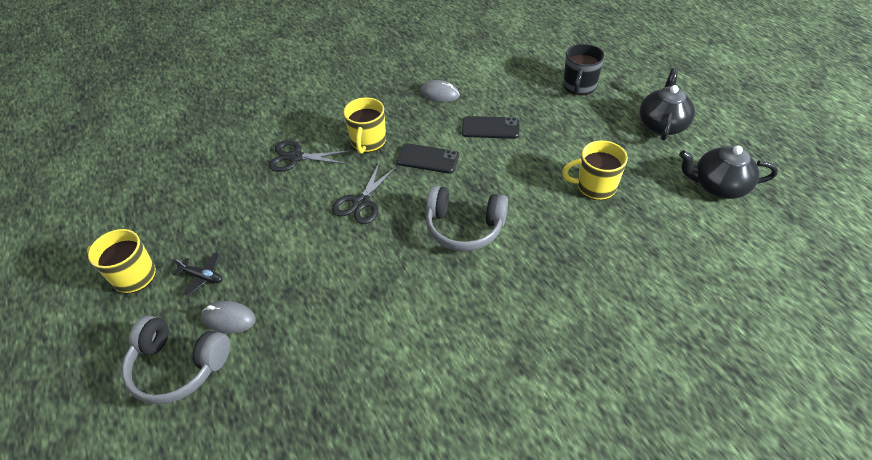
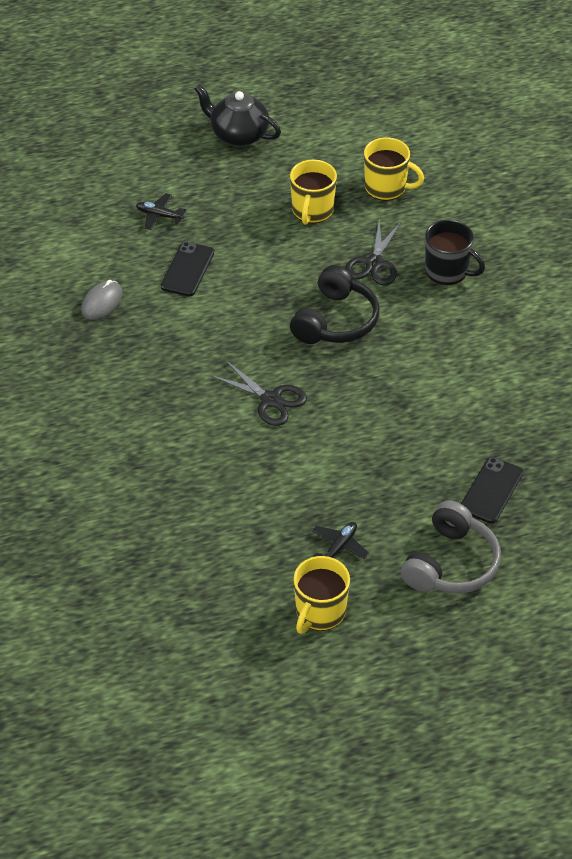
camera: 80 degrees left, 0 degrees up
grey mouse [201,301,256,334] -> none
black scissors [269,141,350,172] -> black scissors moved to [345,219,401,285]
yellow mug [343,97,386,154] -> yellow mug moved to [364,137,424,201]
black phone [397,143,459,174] -> black phone moved to [461,457,523,523]
grey headphones [426,186,508,251] -> black headphones [290,265,379,344]
black mug [563,44,605,95] -> black mug moved to [425,220,485,285]
black teapot [679,146,778,199] -> none
none -> black plane [136,193,186,230]

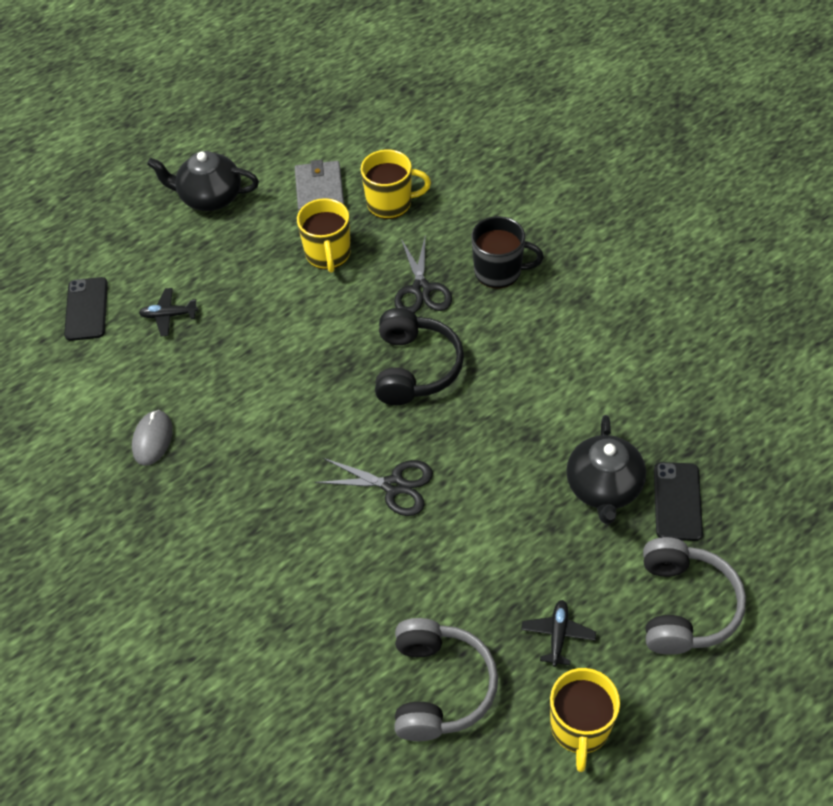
camera: 20 degrees left, 5 degrees up
black phone [161,242,214,296] -> black phone moved to [64,277,108,341]
none -> grey wallet [295,160,344,212]
none -> grey headphones [394,618,498,741]
none -> black teapot [566,415,646,524]

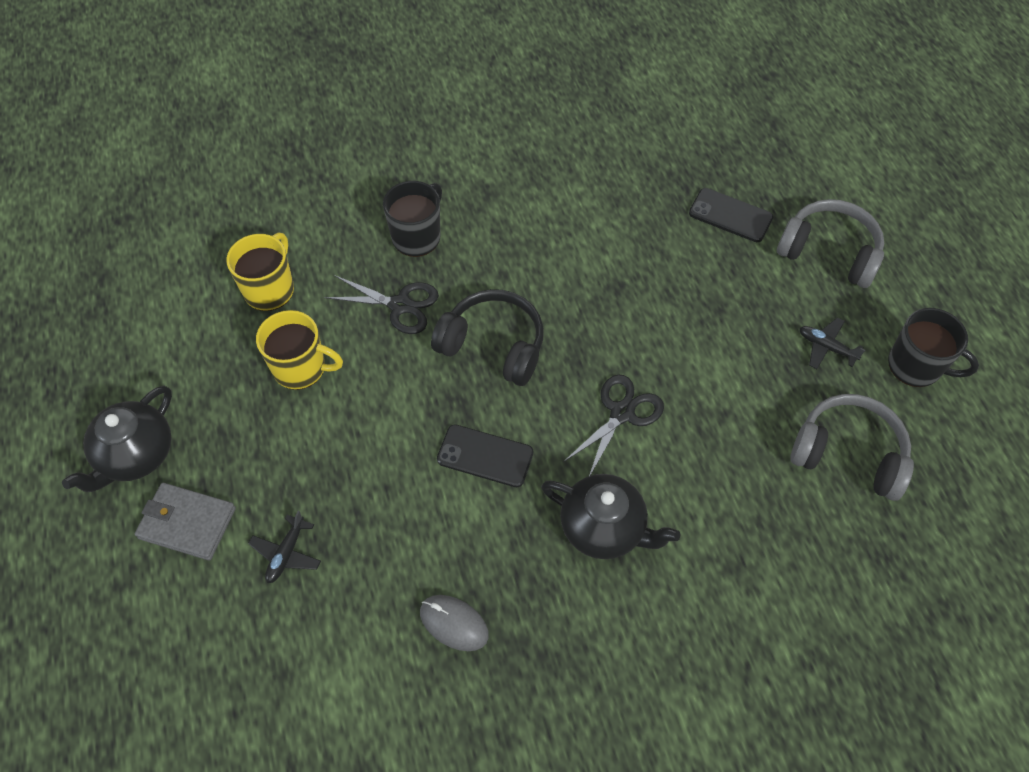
camera: 70 degrees left, 5 degrees up
black phone [64,277,108,341] -> black phone moved to [437,424,534,487]
grey wallet [295,160,344,212] -> grey wallet moved to [135,483,236,560]
yellow mug [550,668,620,772] -> black mug [888,308,979,387]
black teapot [566,415,646,524] -> black teapot moved to [541,474,680,559]

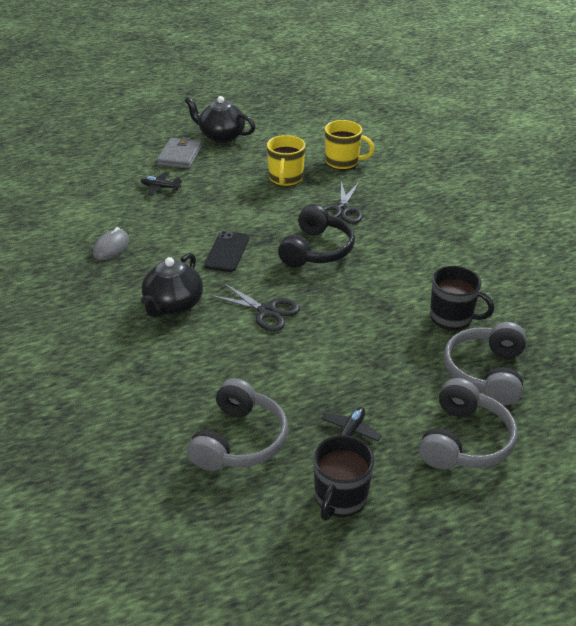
camera: 85 degrees right, 20 degrees down
black mug [383,181,442,257] -> black mug moved to [430,266,494,330]
black phone [689,188,773,242] -> grey headphones [444,322,526,405]

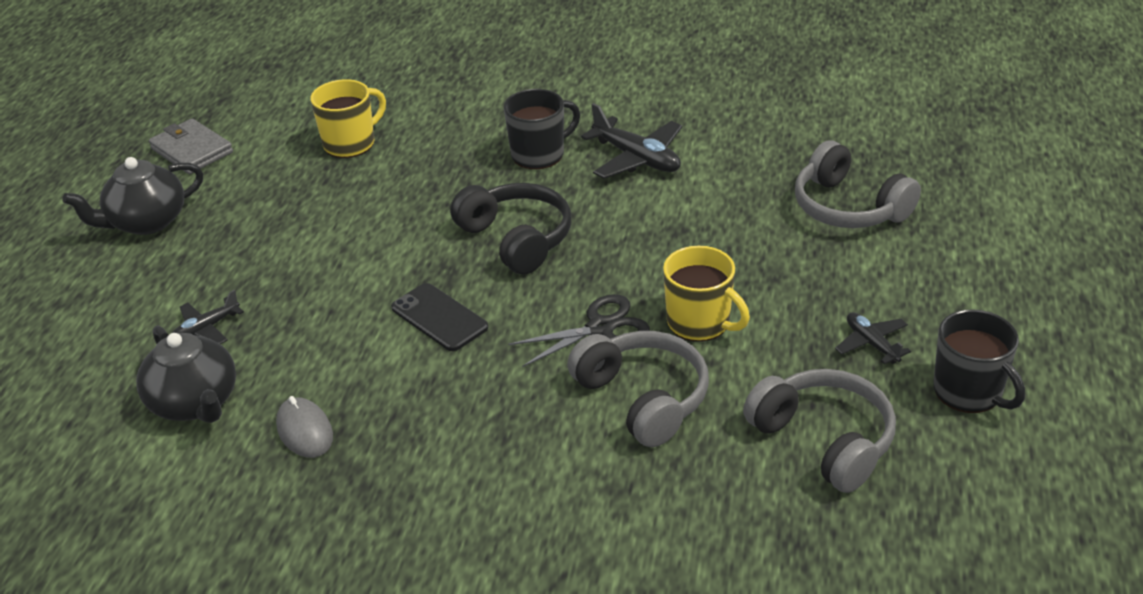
camera: 55 degrees left, 0 degrees up
black teapot [141,253,203,318] -> black teapot moved to [136,325,236,423]
grey wallet [157,137,202,169] -> grey wallet moved to [149,119,233,174]
yellow mug [267,135,305,187] -> yellow mug moved to [663,246,750,342]
black scissors [323,181,363,224] -> none
grey headphones [419,378,518,470] -> grey headphones moved to [567,331,709,447]
black mug [430,266,494,330] -> black mug moved to [504,89,580,169]
none -> black plane [581,103,682,179]

